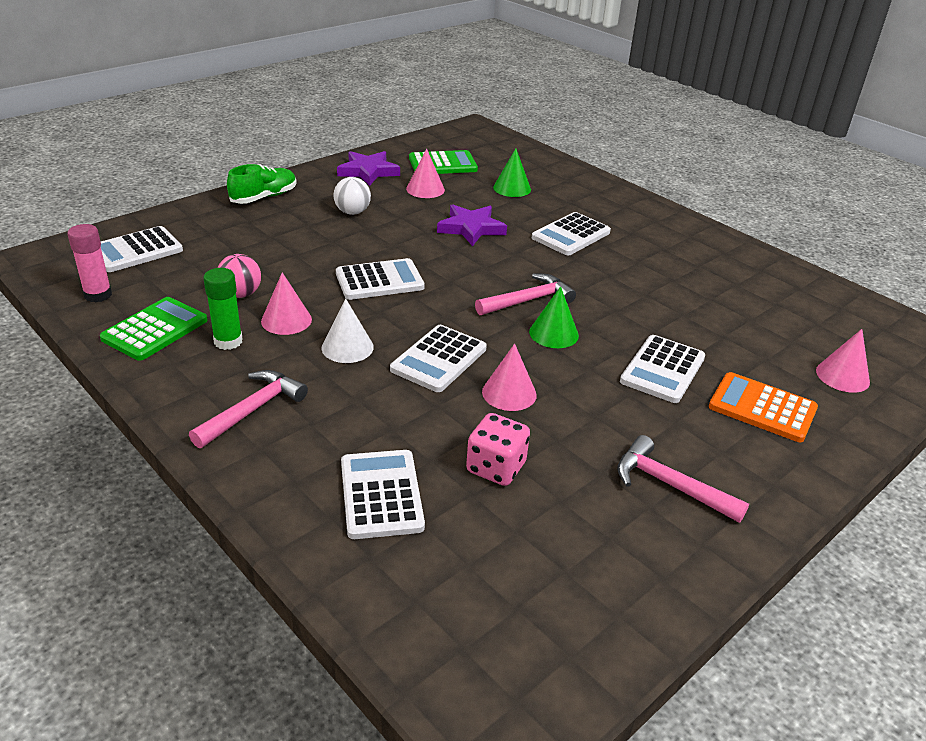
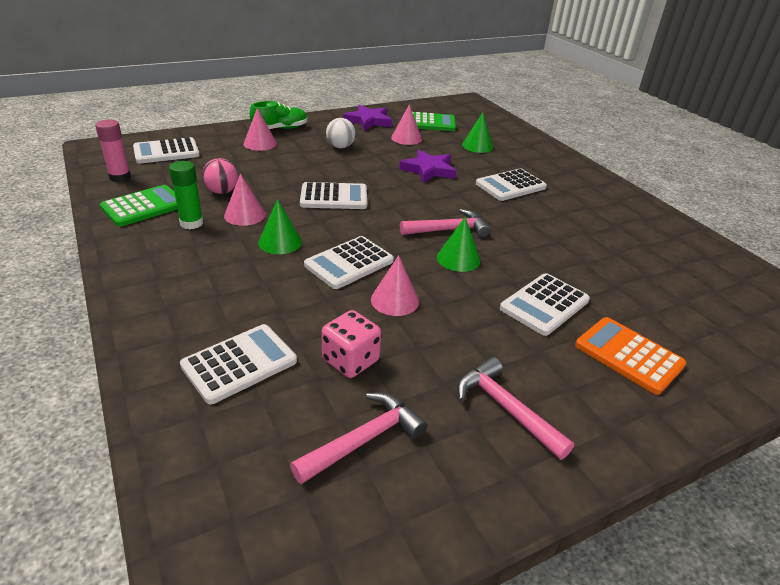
camera: 15 degrees right, 0 degrees up
pink hammer [189,370,308,448] -> pink hammer moved to [290,392,427,484]
white cone [322,299,374,363] -> green cone [258,199,302,254]
white calculator [341,450,425,539] -> white calculator turned 45 degrees clockwise [180,324,297,404]
pink cone [816,329,870,393] -> pink cone moved to [244,108,277,151]

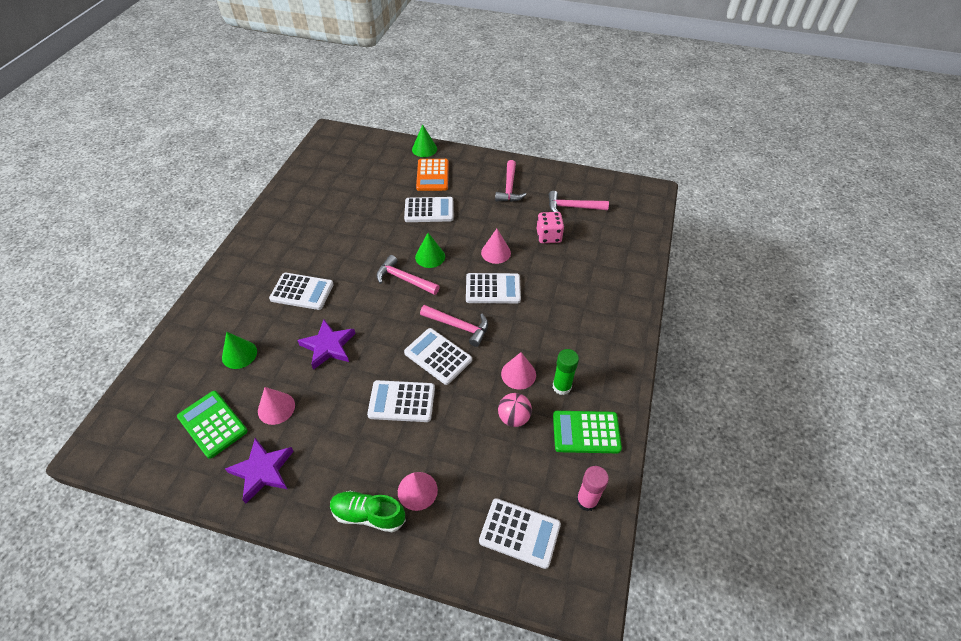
camera: 135 degrees left, 15 degrees up
white calculator [180,324,297,404] -> white calculator moved to [367,380,435,422]
green cone [258,199,302,254] -> green cone moved to [412,124,437,157]
white ball [326,118,356,148] -> none
none -> pink hammer [420,305,488,347]

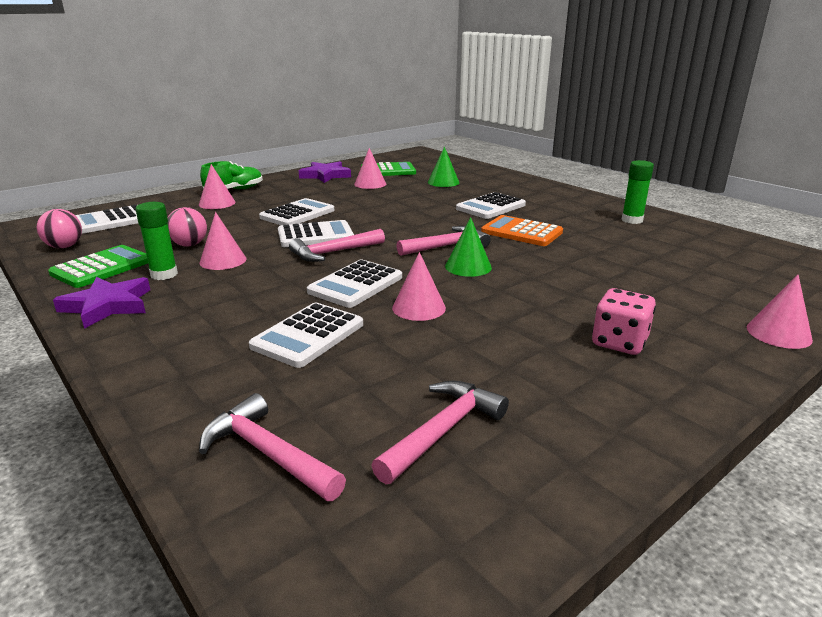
camera: 125 degrees right, 25 degrees down
purple star [297,320,356,370] -> purple star moved to [53,277,150,329]
white calculator [404,197,454,222] -> white calculator moved to [249,303,363,368]
green cone [412,124,437,157] -> pink cone [747,274,813,349]
orange calculator [416,159,449,191] -> orange calculator moved to [481,215,563,246]
pink hammer [495,160,526,202] -> pink hammer moved to [199,393,346,501]
pink dice [537,212,564,243] -> pink dice moved to [592,288,656,355]
pink glue stick [576,466,609,511] -> pink ball [36,209,82,248]
none -> green glue stick [621,160,654,224]

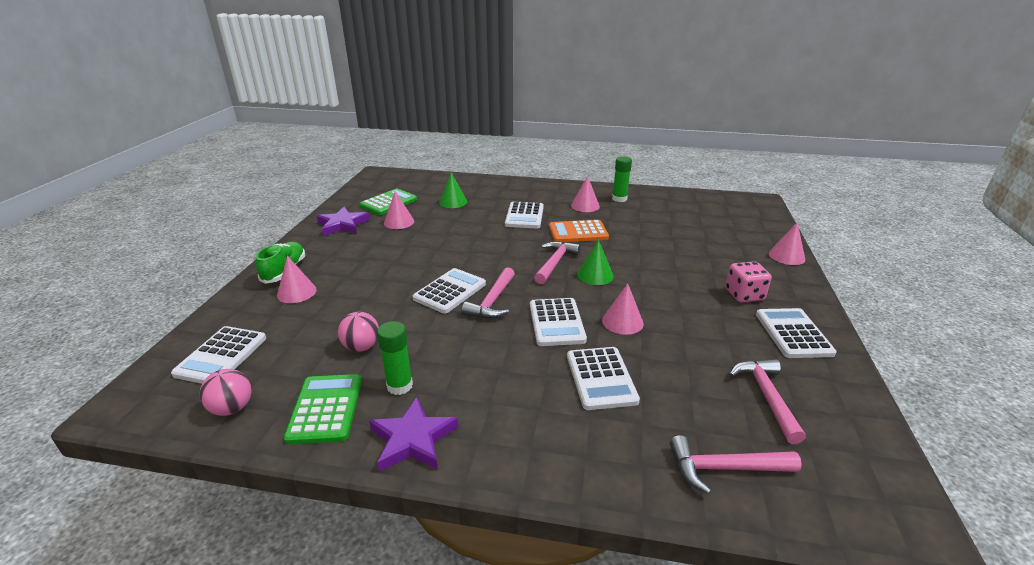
camera: 40 degrees left, 5 degrees up
pink cone [199,212,246,270] -> pink cone moved to [571,176,600,212]
white calculator [259,198,335,225] -> white calculator moved to [756,308,837,358]

